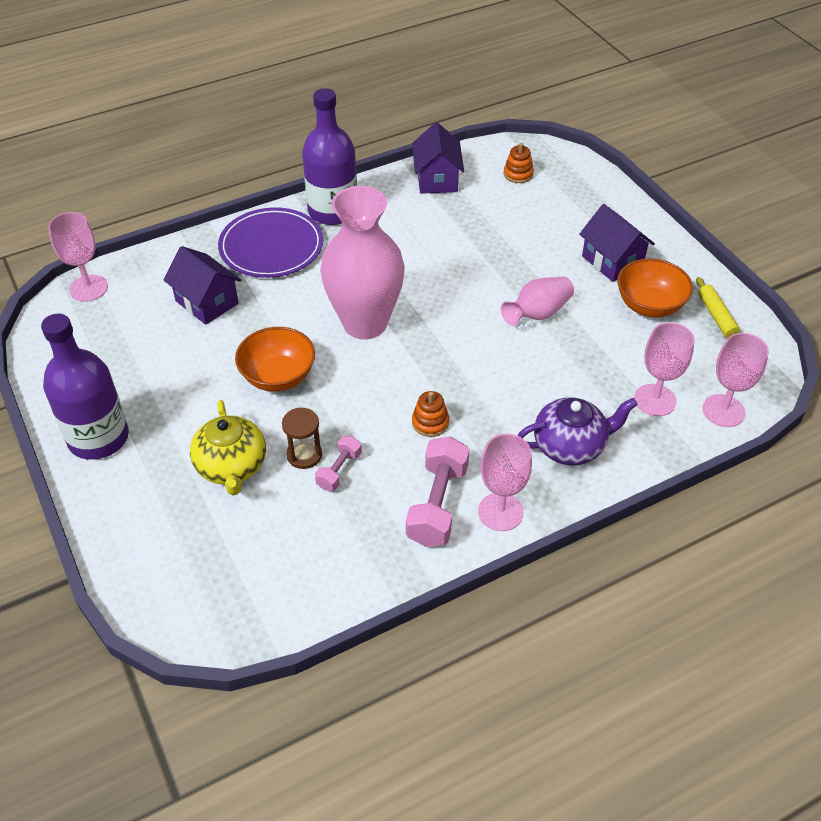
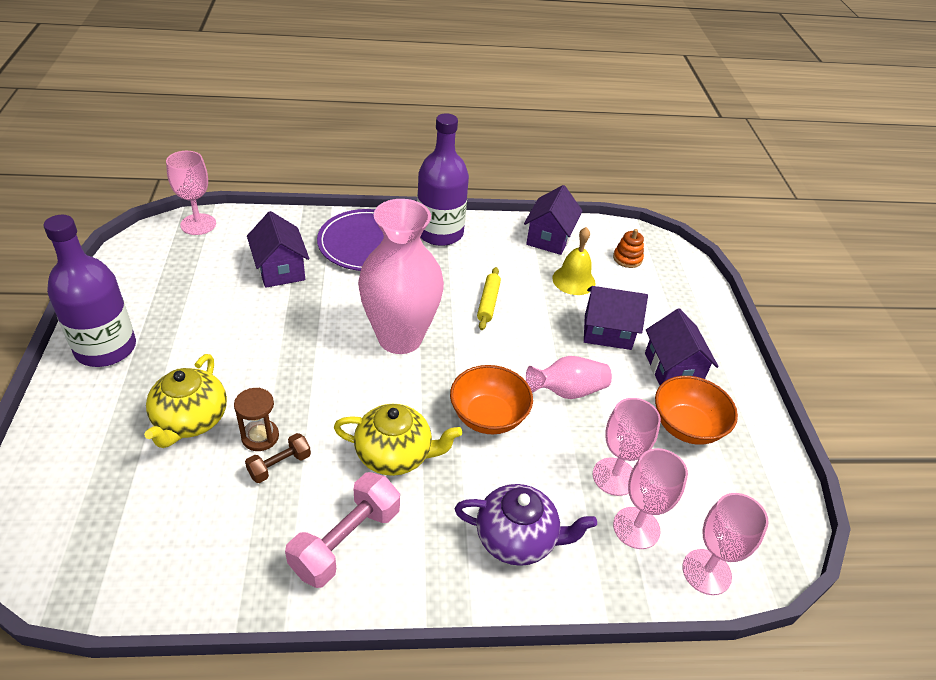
camera: 20 degrees right, 5 degrees down
orange bowl [235,327,315,392] -> orange bowl moved to [450,365,533,434]
pink dumbbell [315,436,362,491] -> brown dumbbell [245,433,311,483]
orange stacking toy [412,391,449,437] -> yellow teapot [334,404,462,476]
pink goblet [478,434,532,531] -> pink goblet moved to [593,398,661,496]
yellow rolling pin [696,277,740,338] -> yellow rolling pin moved to [477,267,501,330]
none -> yellow bell [552,227,595,295]
none -> purple house [584,286,648,350]

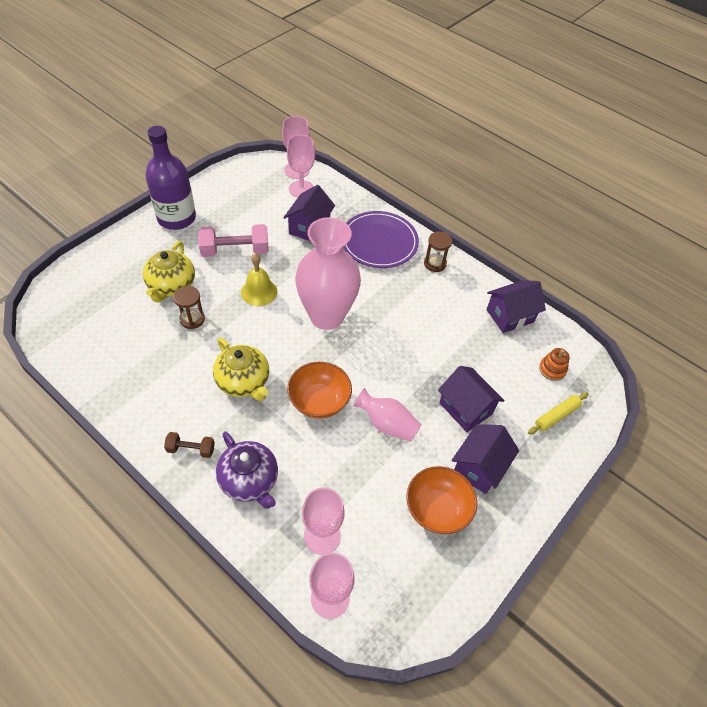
camera: 45 degrees right, 10 degrees up
yellow teapot [144,354,227,448] -> yellow teapot turned 45 degrees counterclockwise [143,241,195,303]
brown dumbbell [245,433,311,483] -> brown dumbbell moved to [164,432,215,458]
pink dumbbell [285,472,400,588] -> pink dumbbell moved to [198,224,269,257]
purple bottle [417,113,469,246] -> brown hourglass [424,231,452,272]
yellow rolling pin [477,267,501,330] -> yellow rolling pin moved to [528,392,588,435]
yellow bell [552,227,595,295] -> yellow bell moved to [241,253,277,306]
pink goblet [593,398,661,496] -> pink goblet moved to [287,135,315,198]

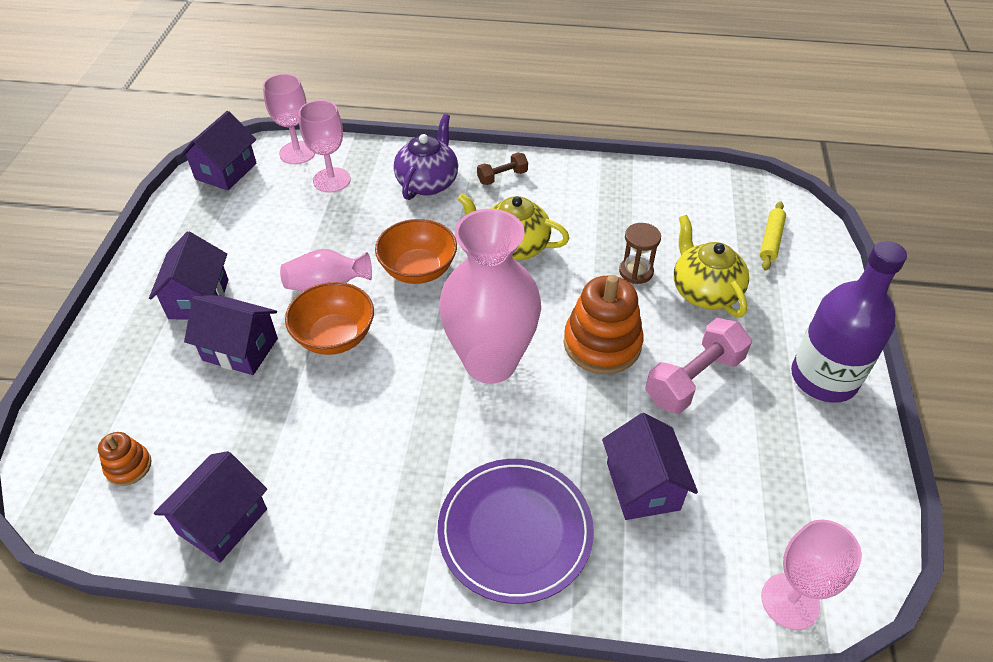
camera: 150 degrees right, 5 degrees down
purple teapot [216,431,278,508] -> purple teapot turned 90 degrees clockwise [393,114,458,200]
yellow bell [241,253,277,306] -> orange stacking toy [564,275,644,374]
pink goblet [287,135,315,198] -> none
orange bowl [406,466,477,534] -> orange bowl moved to [285,282,374,355]
brown hourglass [424,231,452,272] -> none
yellow rolling pin [528,392,588,435] -> yellow rolling pin moved to [760,201,786,270]
none -> purple house [179,111,256,191]

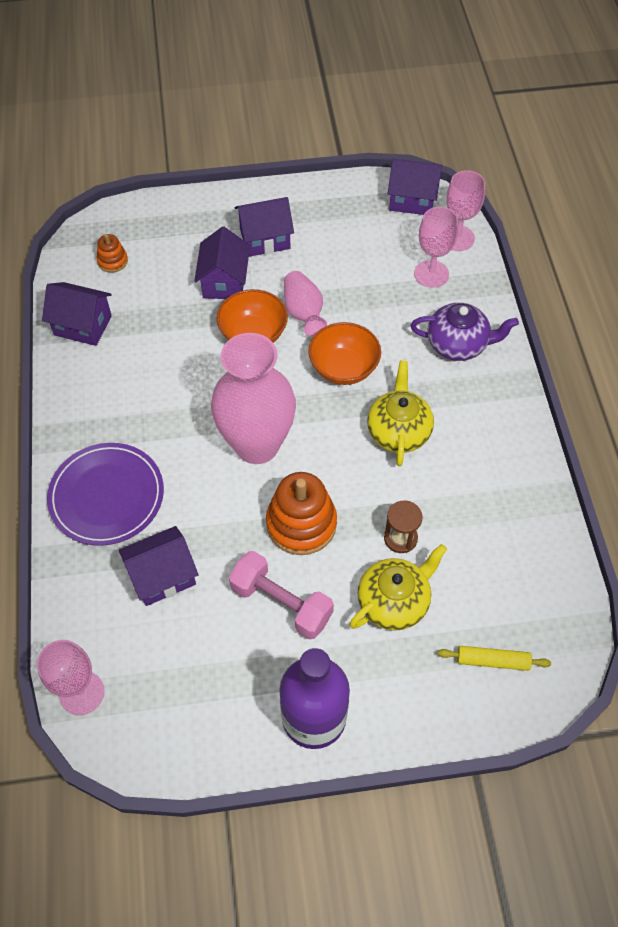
camera: 75 degrees right, 10 degrees up
brown dumbbell [477,153,528,185] -> none

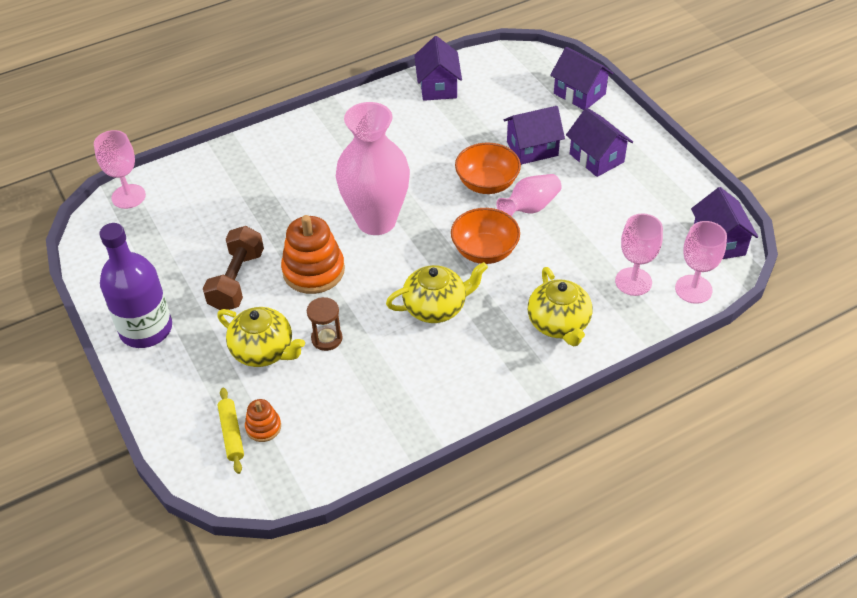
camera: 70 degrees right, 10 degrees down
purple plate [47,443,164,546] -> none
orange stacking toy [97,234,128,273] -> orange stacking toy moved to [245,399,281,442]
purple house [119,526,199,606] -> purple house moved to [550,47,613,110]
pink dumbbell [229,551,334,639] -> brown dumbbell [203,226,264,310]
purple teapot [410,303,519,361] -> yellow teapot [528,267,593,346]

